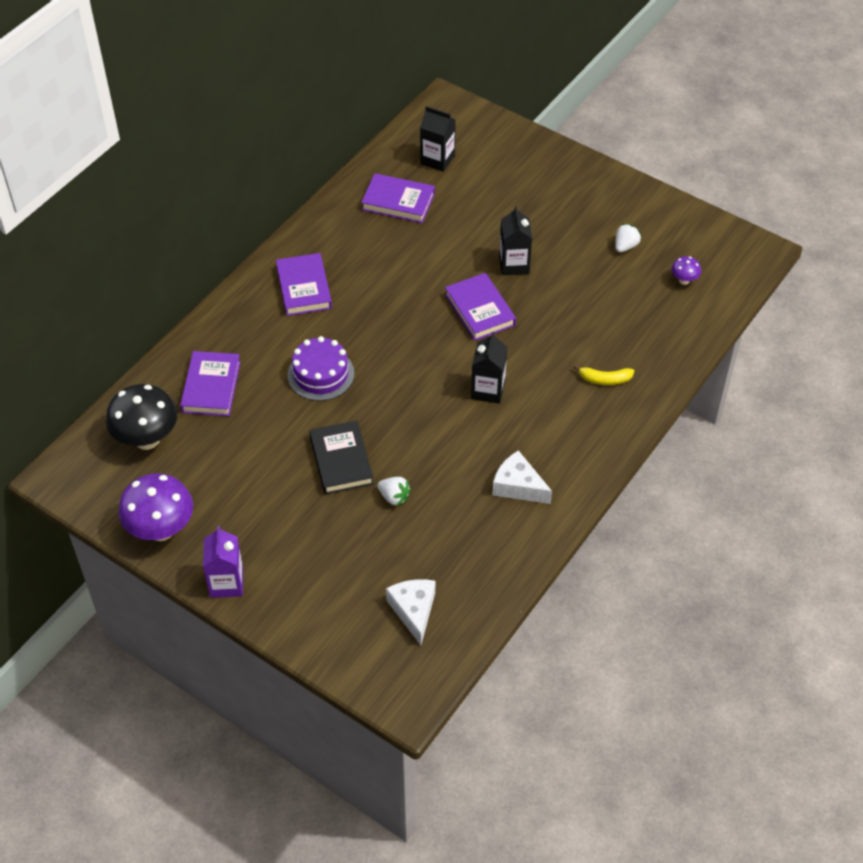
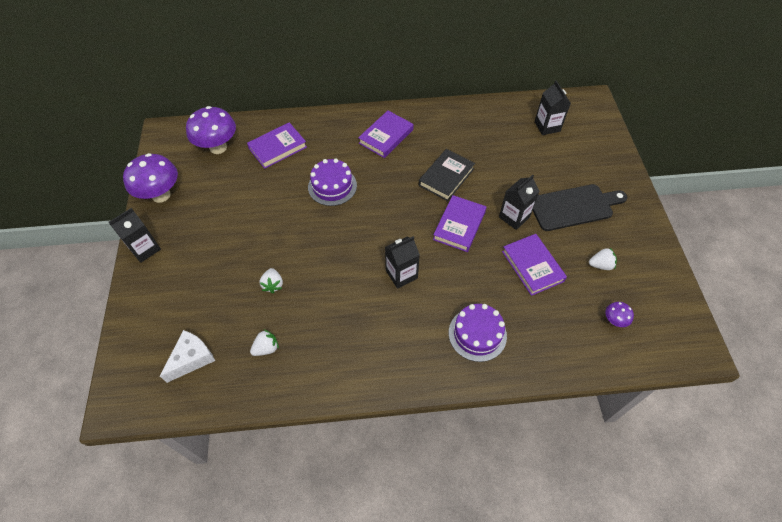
camera: 50 degrees right, 5 degrees up
black mushroom [106,384,177,450] -> purple mushroom [186,106,236,154]
purple carton [203,526,243,598] -> black carton [109,208,161,263]
black book [309,421,374,495] -> black book moved to [419,149,475,201]
purple book [361,173,435,223] -> purple book moved to [502,234,567,296]
white cheese [492,450,552,504] -> none
yellow banana [573,364,634,385] -> purple cake [449,304,507,362]
none -> white strawberry [250,330,279,356]
none -> black cutting board [533,184,627,231]

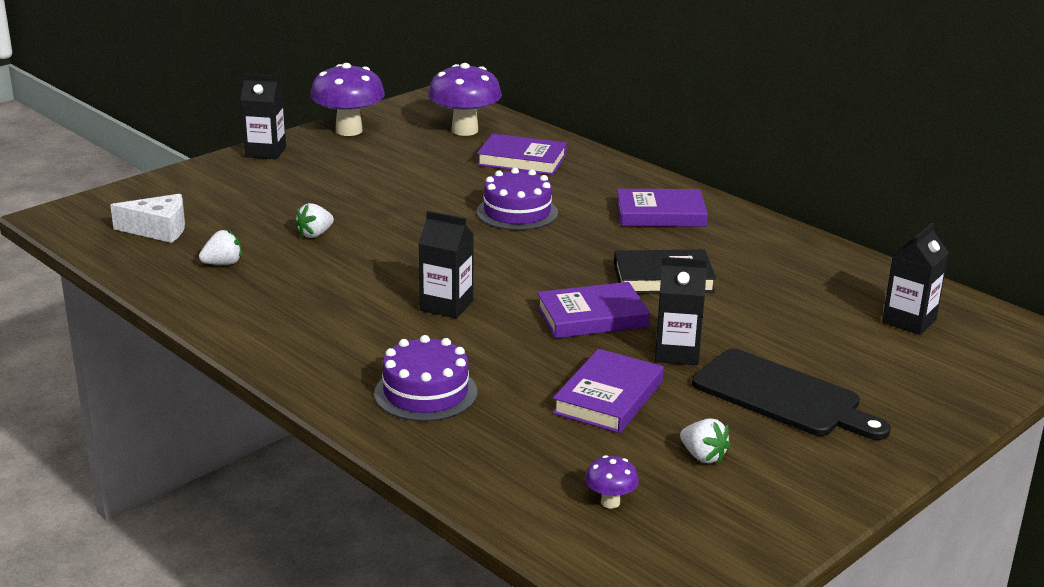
camera: 50 degrees right, 30 degrees down
white strawberry [250,330,279,356] -> white strawberry turned 45 degrees counterclockwise [199,229,242,265]

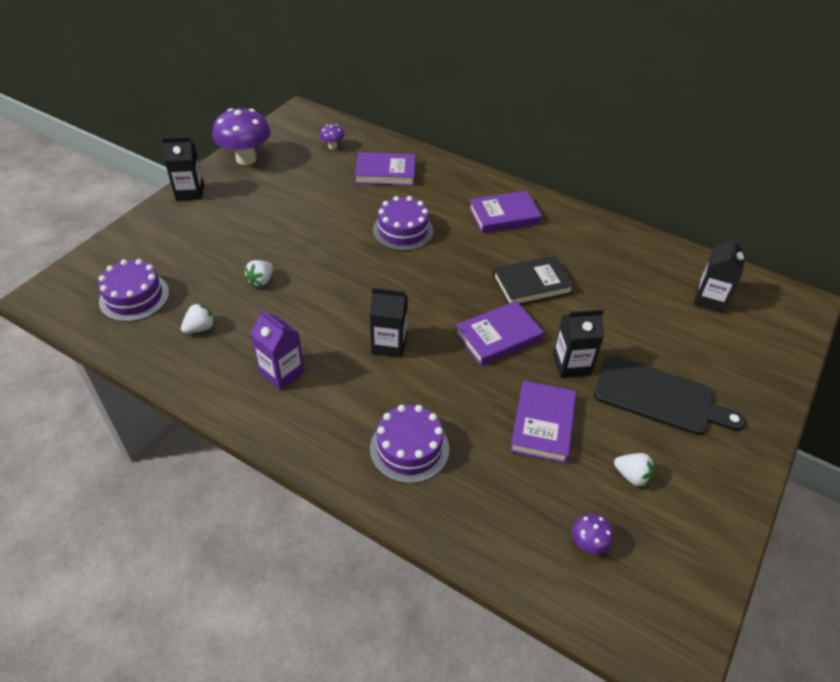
camera: 15 degrees left, 20 degrees up
white cheese [110,194,185,243] -> purple cake [98,259,169,322]
purple mushroom [428,63,502,136] -> purple mushroom [319,124,345,149], size x0.46
none -> purple carton [250,309,305,390]

